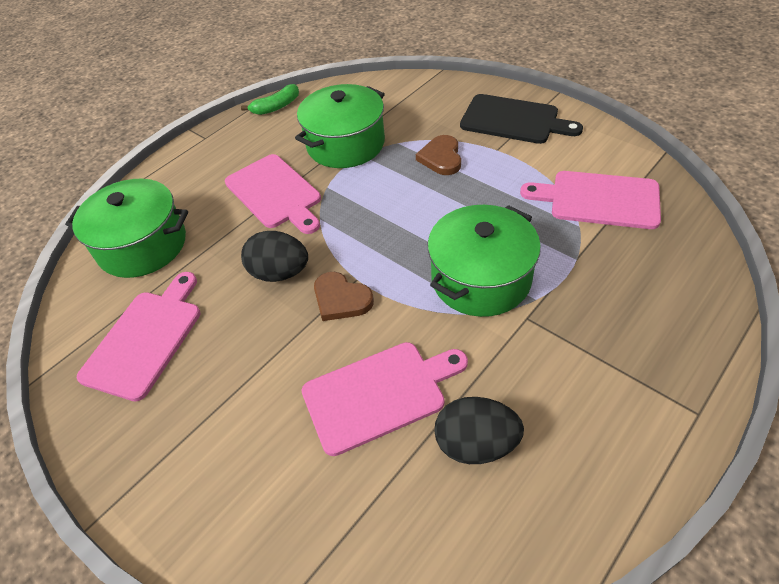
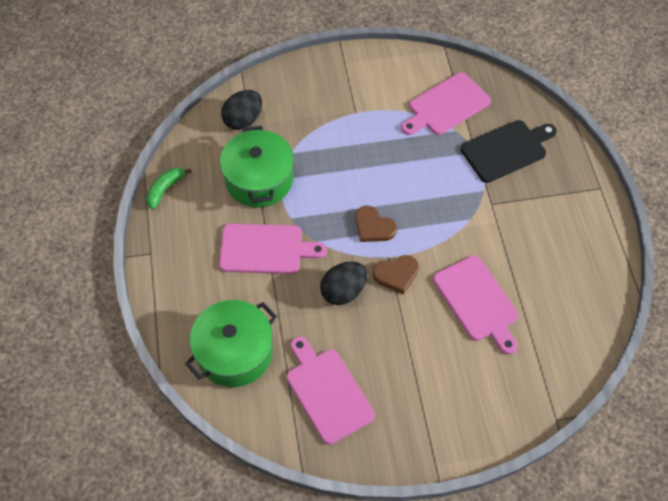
camera: 55 degrees left, 10 degrees up
green banana [241,84,299,115] -> green banana turned 150 degrees counterclockwise [146,168,192,209]
pink cutting board [302,342,468,456] -> pink cutting board turned 135 degrees clockwise [433,255,519,355]
brown heart [416,135,461,175] -> brown heart moved to [355,206,397,242]
green pot [428,205,541,317] -> none
black egg [435,397,524,464] -> black egg moved to [221,90,262,130]
black cutting board [460,94,583,144] -> black cutting board moved to [461,120,557,183]

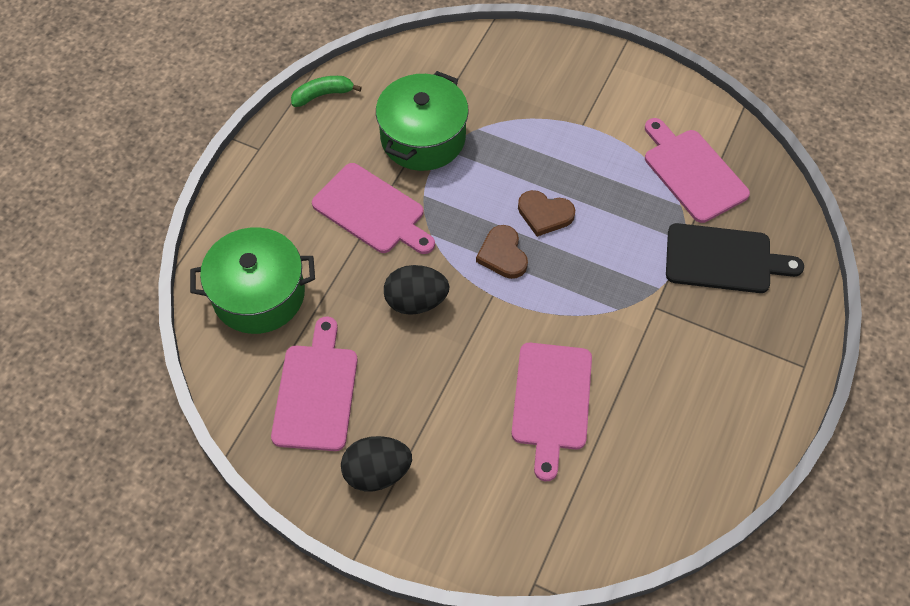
camera: 35 degrees right, 0 degrees up
black egg [221,90,262,130] -> black egg moved to [341,436,412,491]
brown heart [372,255,419,294] -> brown heart moved to [518,190,575,237]
pink cutting board [401,72,491,135] -> pink cutting board turned 60 degrees clockwise [645,118,750,223]

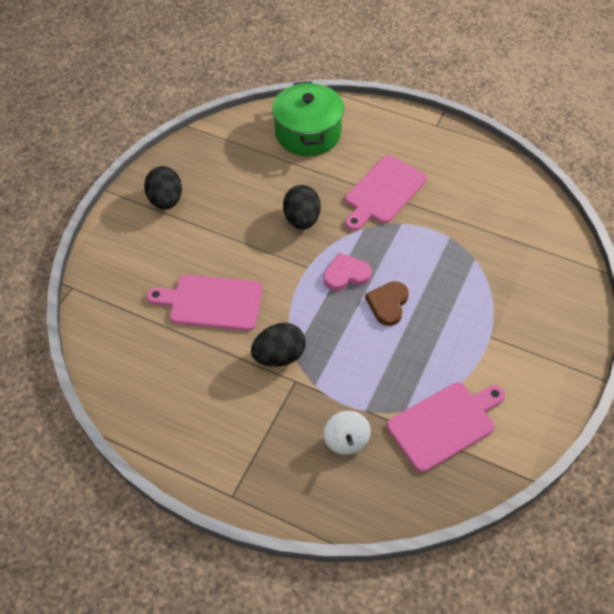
camera: 90 degrees right, 5 degrees down
pink cutting board [271,316,358,451] -> none
green banana [291,76,362,107] -> none
green pot [376,71,469,171] -> none
brown heart [476,225,528,279] -> pink heart [323,253,372,291]
black cutting board [666,223,804,293] -> white spinning top [324,411,371,455]
none -> black egg [251,323,305,367]

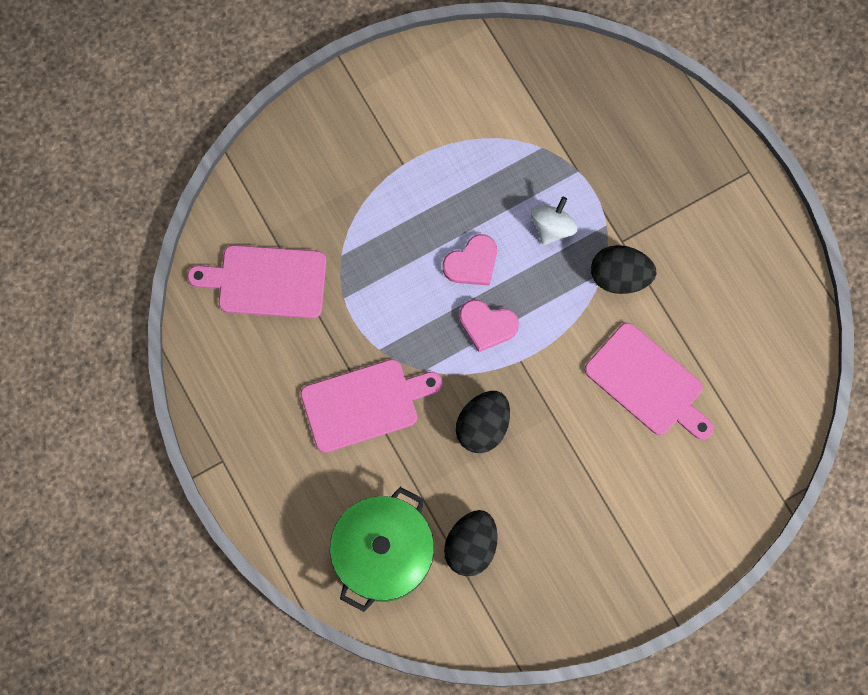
camera: 145 degrees left, 20 degrees up
black egg [144,166,182,210] -> black egg moved to [444,510,498,576]
white spinning top [324,411,371,455] -> white spinning top moved to [531,197,578,245]
brown heart [365,281,409,326] -> pink heart [442,234,497,286]
pink cutting board [387,383,505,472] -> pink cutting board moved to [187,245,326,319]

